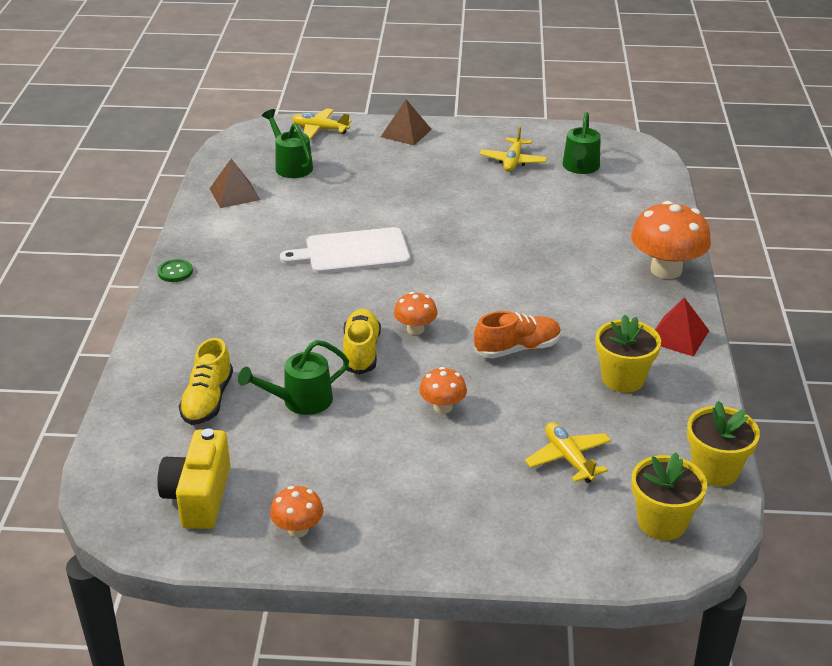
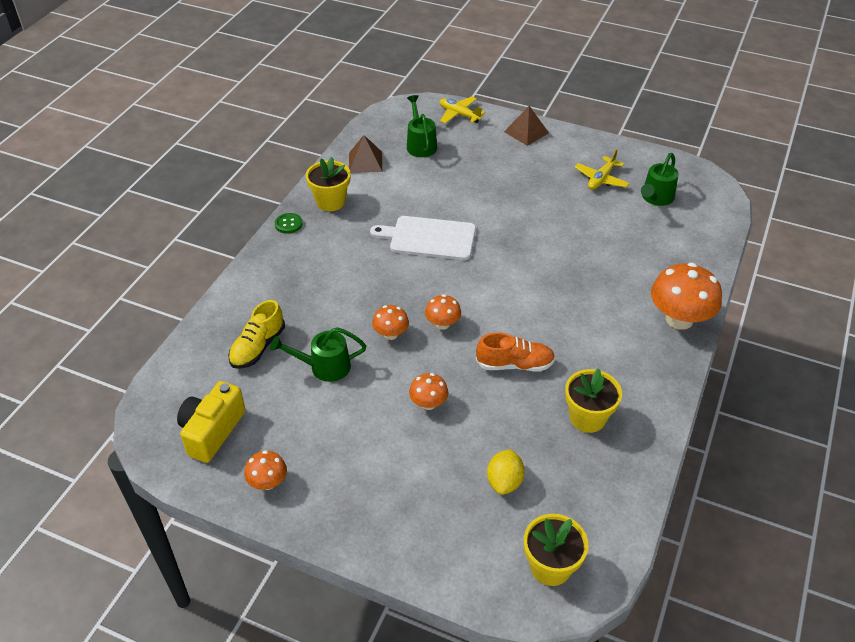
camera: 20 degrees right, 10 degrees up
yellow shoe [343,309,381,375] -> orange mushroom [372,305,409,340]
yellow plane [525,422,611,483] -> yellow lemon [487,449,525,495]
red pyramid [655,297,709,357] -> none
yellow flower pot [687,401,760,487] -> yellow flower pot moved to [306,157,350,211]

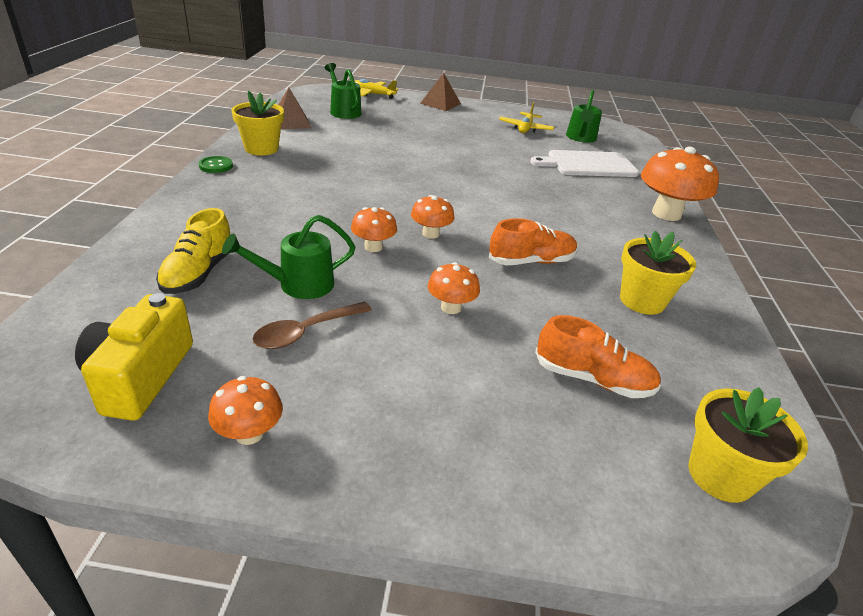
camera: 20 degrees left, 10 degrees down
white cutting board [370,216,476,260] -> white cutting board moved to [530,150,639,177]
yellow lemon [487,449,525,495] -> orange shoe [535,315,661,398]
none -> brown spoon [252,302,372,349]

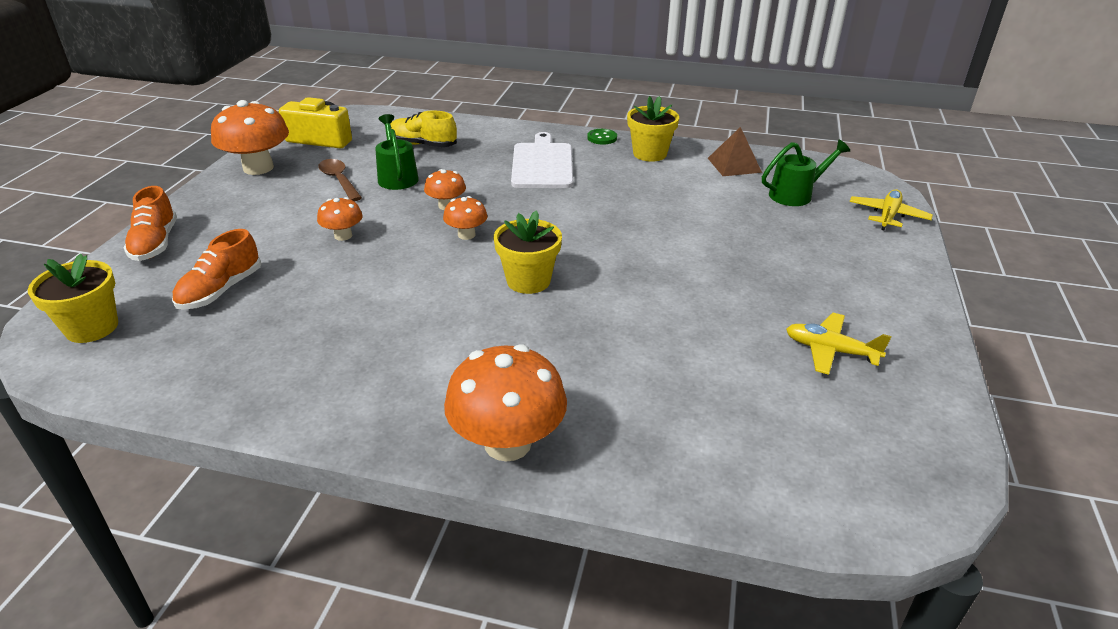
camera: 100 degrees right, 0 degrees up
orange mushroom [208,376,283,445] -> orange mushroom [211,100,289,175], size x1.90
brown pyramid [420,73,461,111] -> none
orange shoe [489,218,577,266] -> orange shoe moved to [124,186,177,261]
white cutting board [530,150,639,177] -> white cutting board moved to [511,132,573,188]
green watering can [566,90,602,143] -> none
yellow flower pot [620,231,696,315] -> yellow flower pot moved to [494,210,562,294]

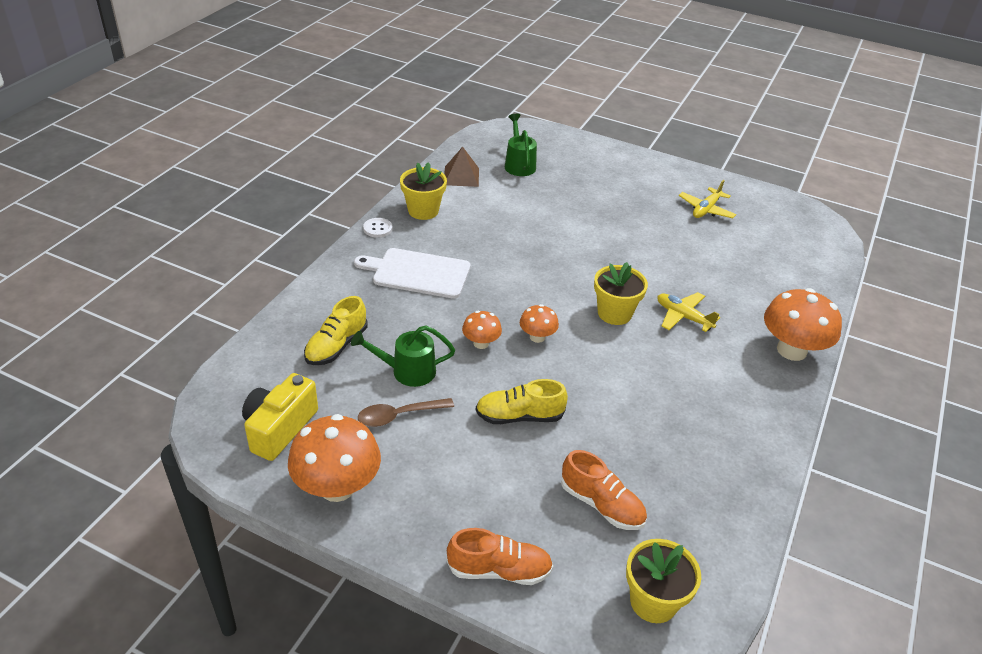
camera: 80 degrees left, 5 degrees up
orange mushroom [317,197,363,241] -> yellow shoe [476,379,568,424]
green button [587,129,617,145] -> white button [363,218,393,238]
yellow plane [849,189,933,230] -> yellow plane moved to [657,292,720,332]

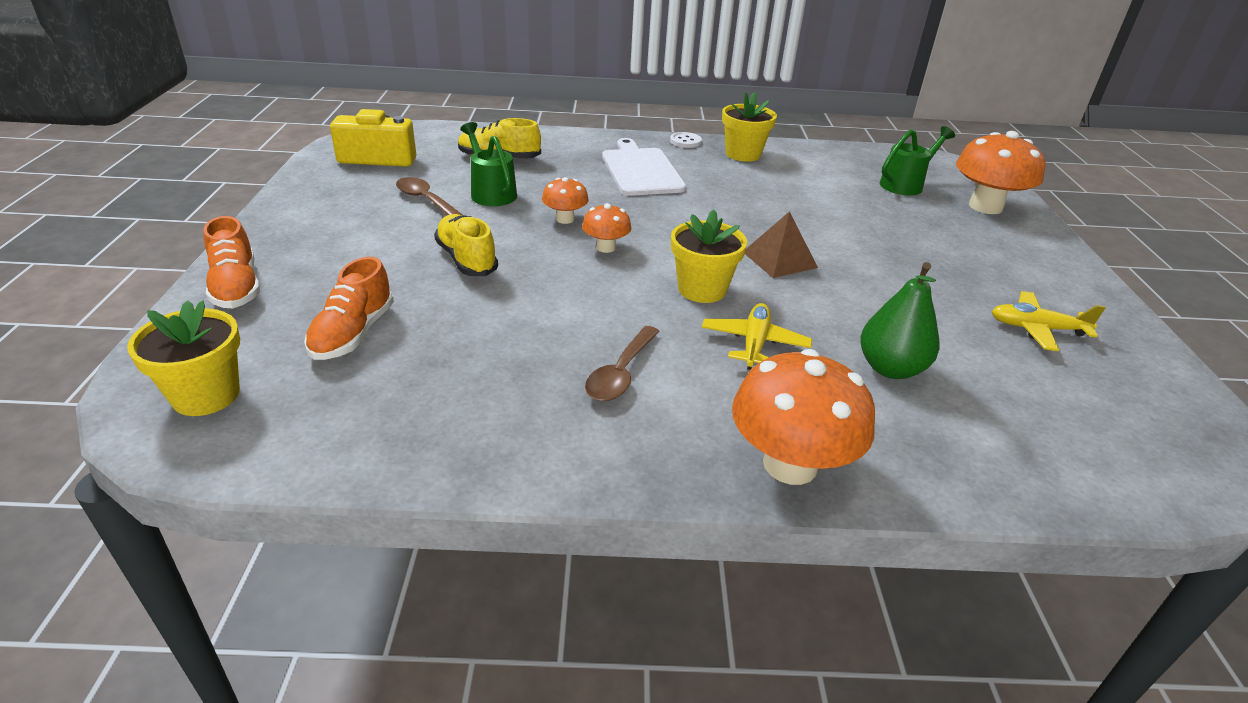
camera: 65 degrees right, 5 degrees down
orange mushroom [288,414,381,502] -> orange mushroom moved to [956,131,1046,214]
brown pyramid [444,147,479,187] -> brown pyramid moved to [745,211,818,278]
none -> brown spoon [585,326,660,401]
none -> green pear [860,262,939,379]

